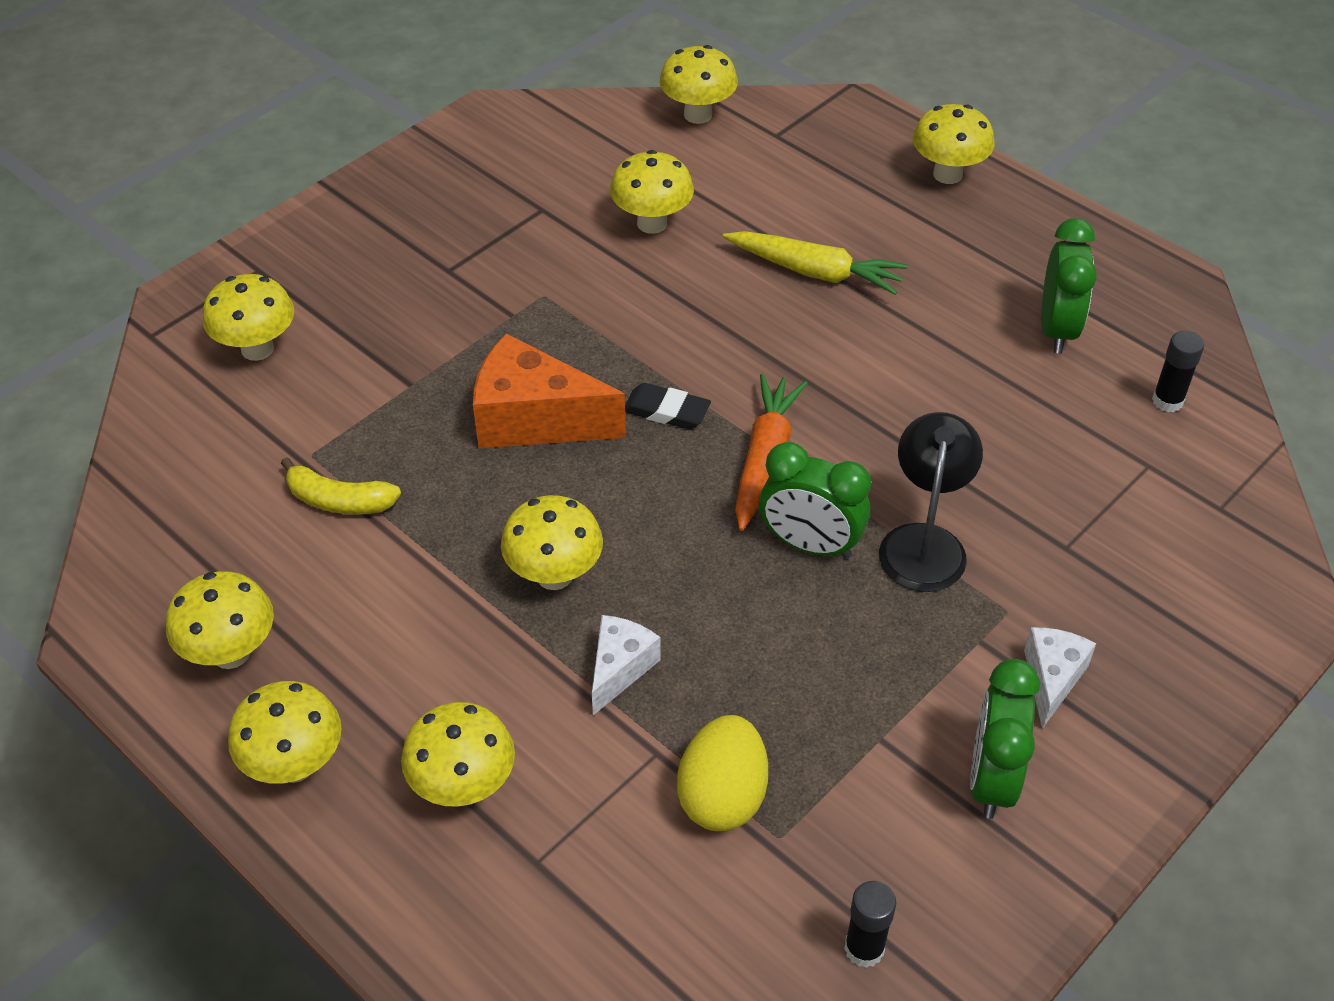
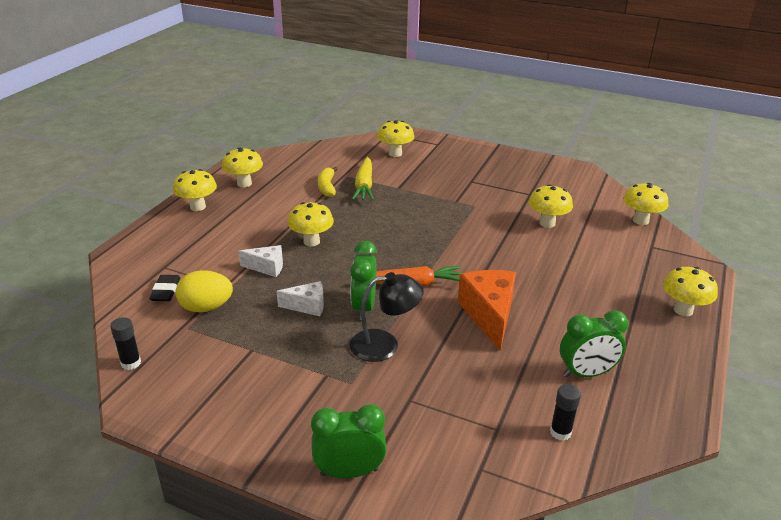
camera: 70 degrees right, 15 degrees down
yellow mushroom [401,702,515,807] -> none
orange cheese [473,333,626,448] -> orange cheese moved to [458,270,516,351]
black eraser [625,383,711,429] -> black eraser moved to [149,275,180,301]
yellow carrot [723,231,908,295] -> yellow carrot moved to [352,157,374,200]
green clock [970,659,1040,819] -> green clock moved to [311,404,387,478]
white cheese [1024,627,1096,729] -> white cheese moved to [277,281,324,316]

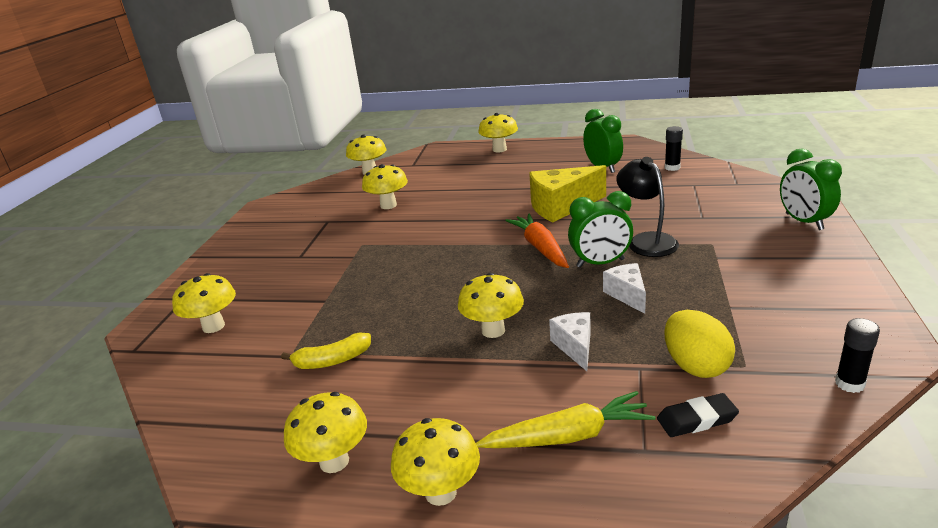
camera: 100 degrees left, 5 degrees down
yellow carrot [352,157,374,200] -> yellow carrot moved to [476,391,655,448]
orange cheese [458,270,516,351] -> yellow cheese [529,165,606,222]

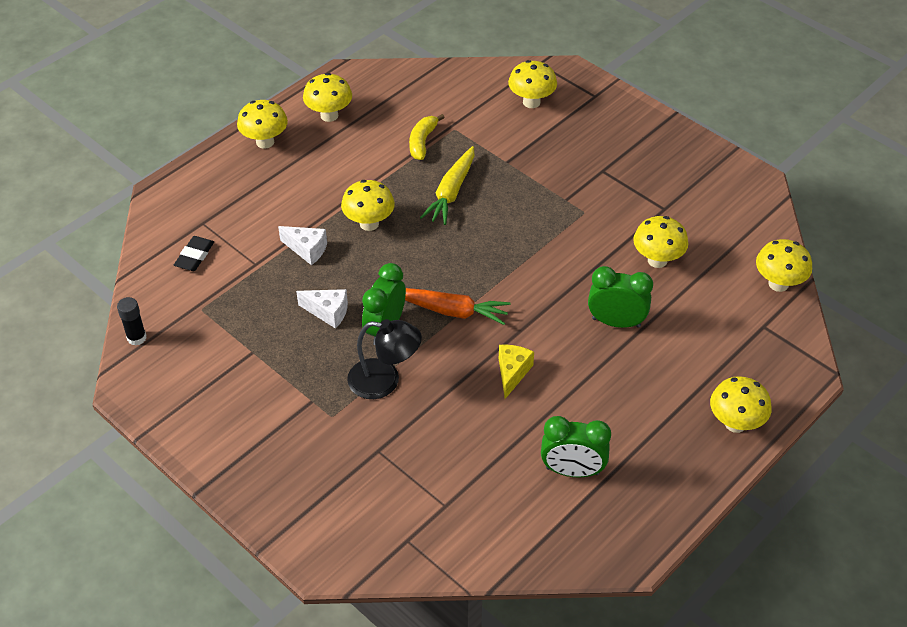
camera: 120 degrees right, 20 degrees up
yellow carrot [476,391,655,448] -> yellow carrot moved to [420,146,474,225]
yellow cheese [529,165,606,222] -> yellow cheese [499,345,534,399], size x0.56
yellow egg [664,310,735,378] -> none
black glue stick [665,126,683,171] -> none
green clock [780,149,842,230] -> green clock moved to [588,266,653,328]

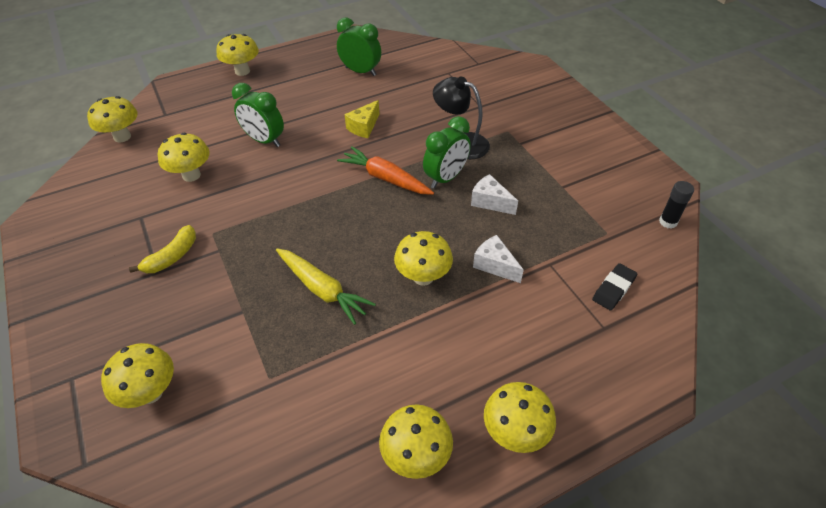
camera: 160 degrees left, 0 degrees up
yellow banana [409,114,445,160] -> yellow banana moved to [129,225,196,273]
yellow carrot [420,146,474,225] -> yellow carrot turned 90 degrees clockwise [276,248,376,325]

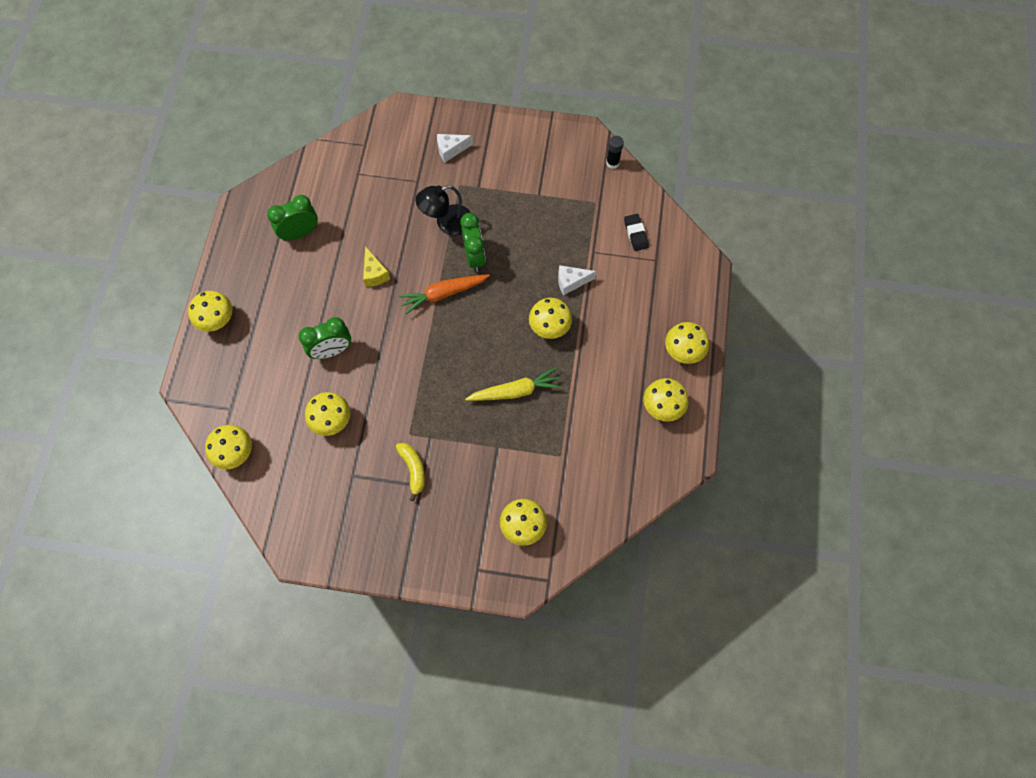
camera: 55 degrees left, 20 degrees up
white cheese [471,174,518,215] -> white cheese moved to [437,134,473,162]

